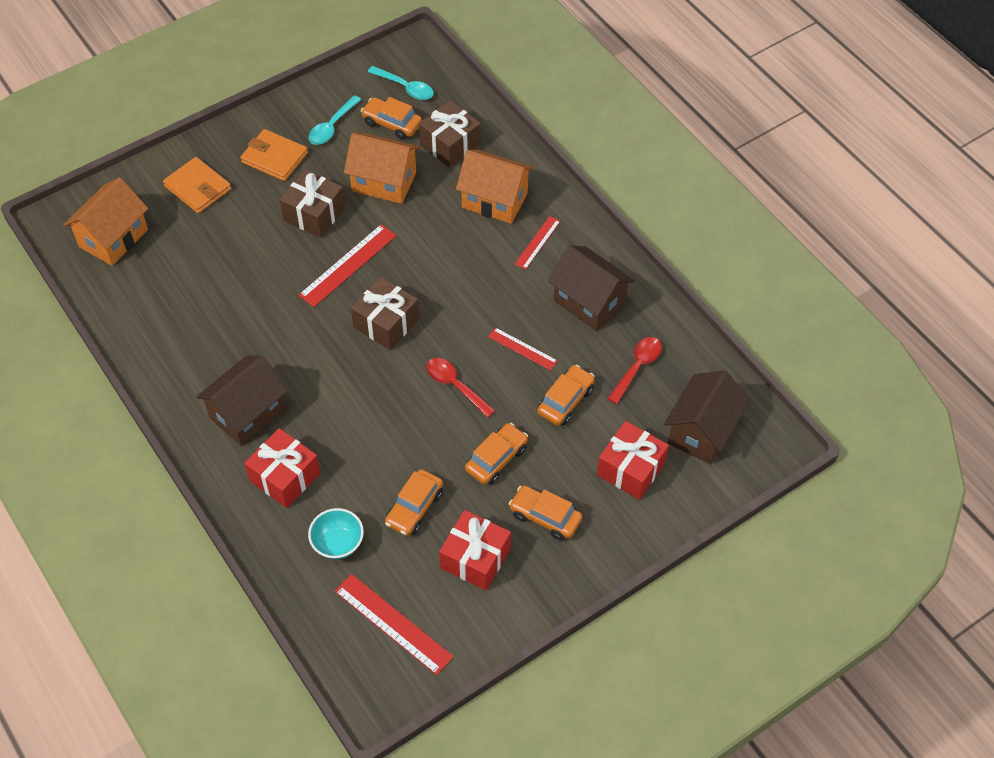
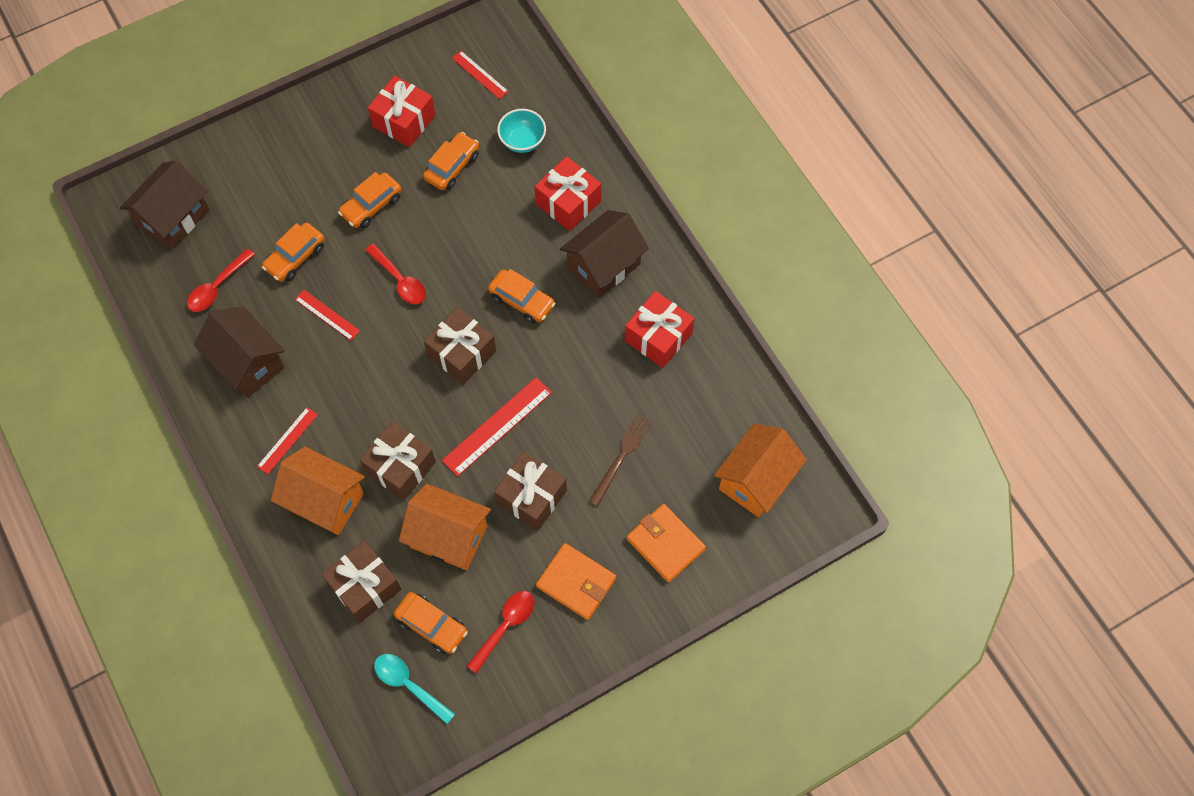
camera: 175 degrees left, 10 degrees up
turquoise spoon [308,95,361,145] -> red spoon [467,591,535,673]
red ruler [335,574,454,675] -> red ruler [452,51,509,99], size x0.60
orange car [509,485,582,540] -> orange car moved to [488,269,555,324]
red gift [597,421,669,500] -> red gift moved to [625,291,695,368]
none -> brown gift [360,421,436,500]
none -> brown fork [589,414,652,507]

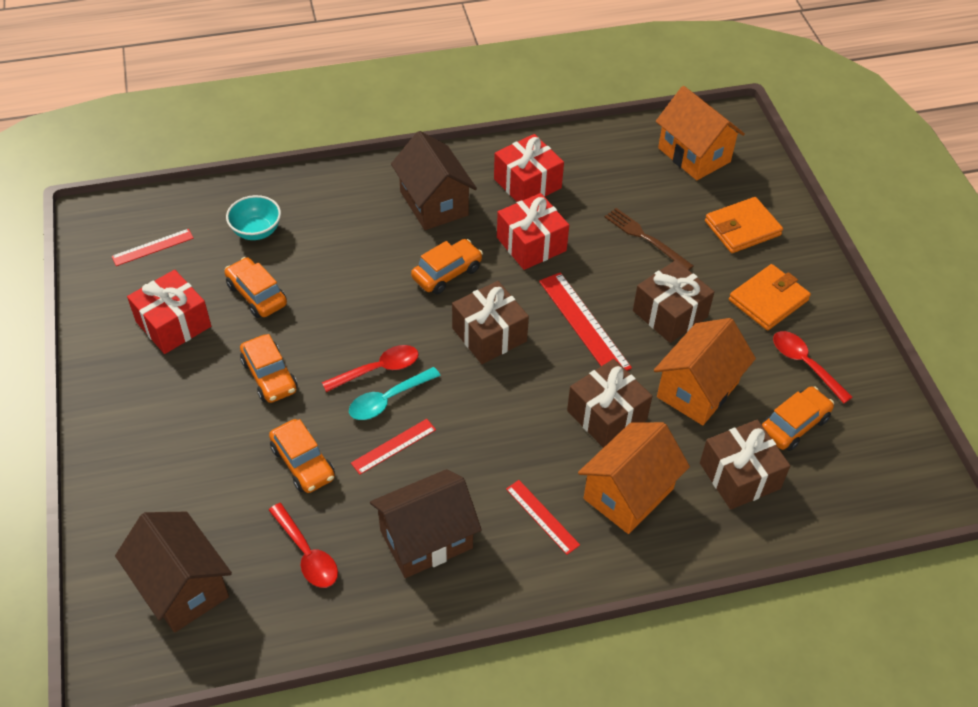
camera: 75 degrees left, 15 degrees down
turquoise spoon [374,654,455,724] -> turquoise spoon moved to [349,367,441,420]
red gift [534,156,601,231] -> red gift moved to [497,193,569,270]

